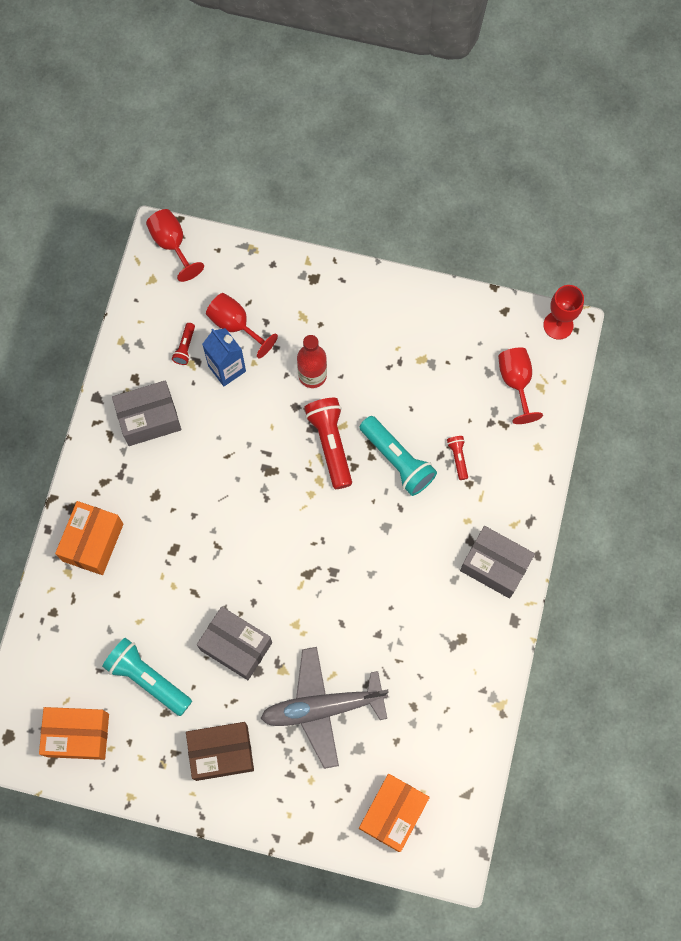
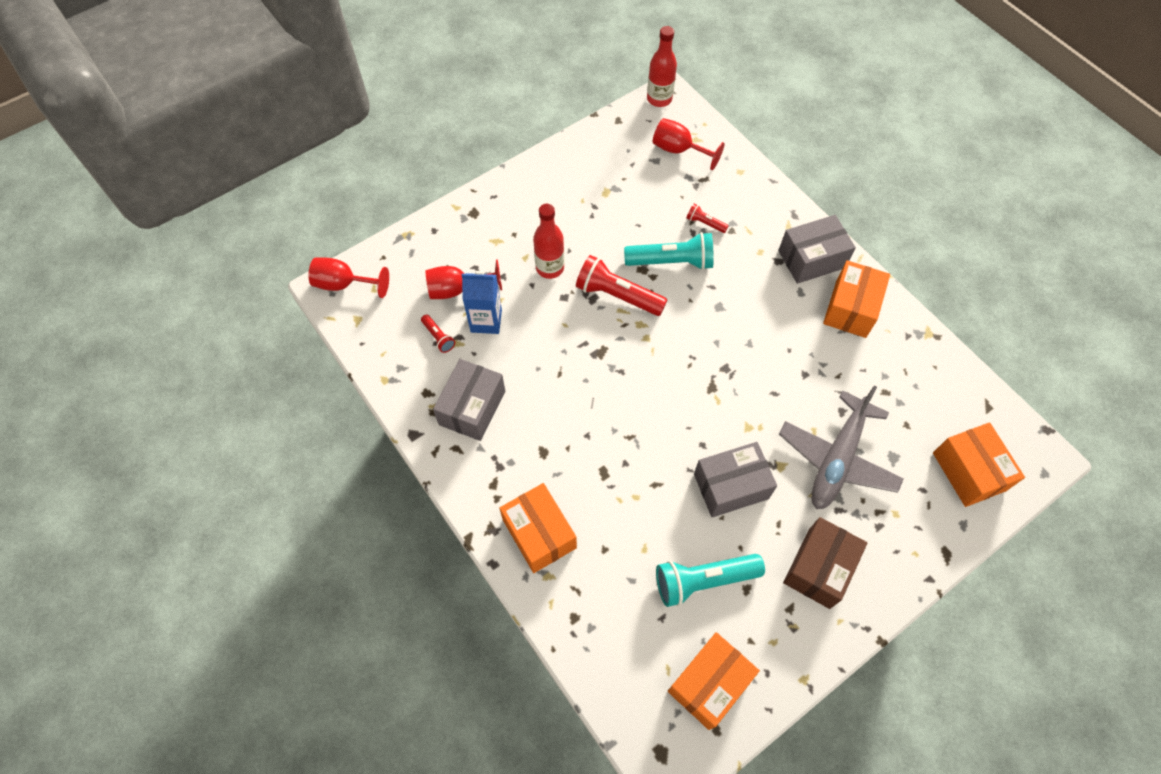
camera: 50 degrees left, 10 degrees down
red goblet [543,285,584,340] -> red bottle [647,26,677,107]
none -> orange box [823,260,890,338]

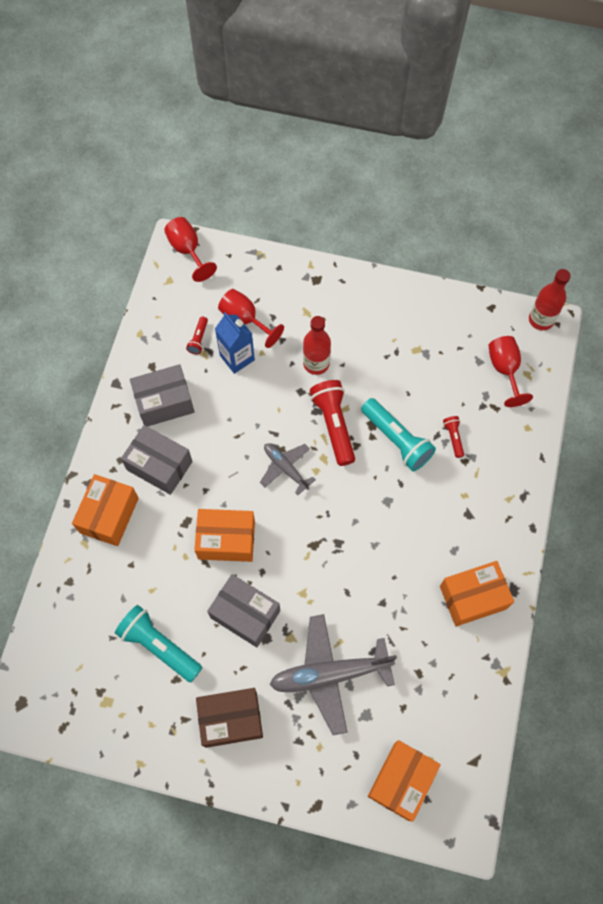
camera: 50 degrees right, 5 degrees up
orange box [668,632,760,730] -> orange box moved to [194,509,255,562]
grey box [778,215,856,284] -> grey box moved to [121,425,193,495]
none -> grey plane [260,443,316,495]

